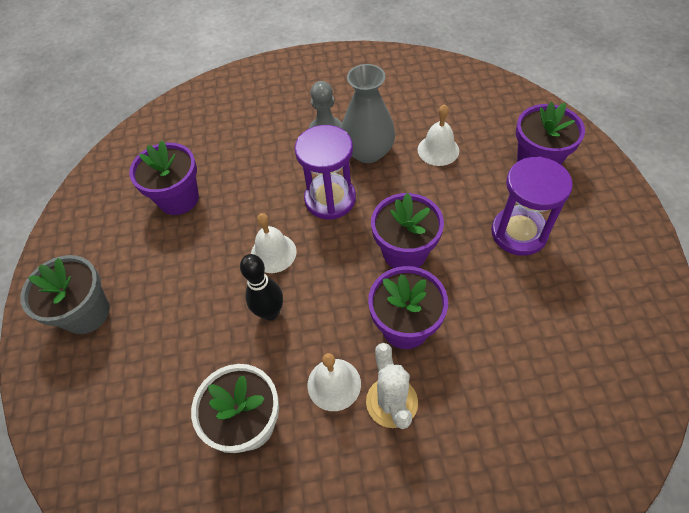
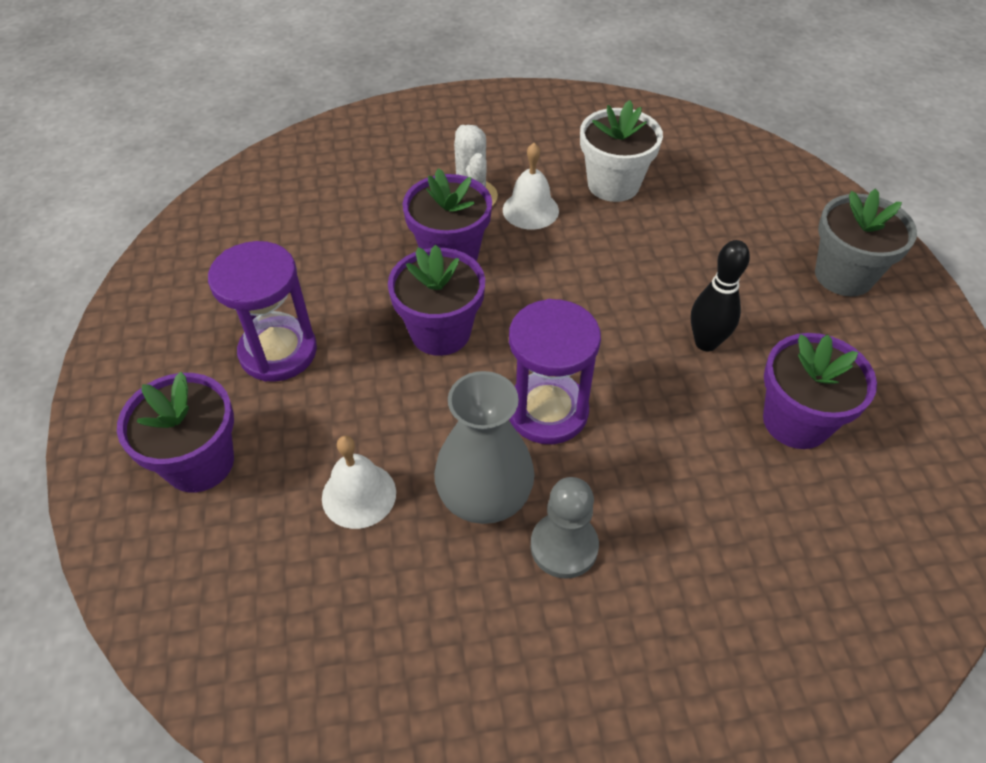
camera: 175 degrees right, 5 degrees down
black bowling pin [240,254,283,320] -> black bowling pin moved to [691,240,750,351]
white bell [251,213,296,273] -> none

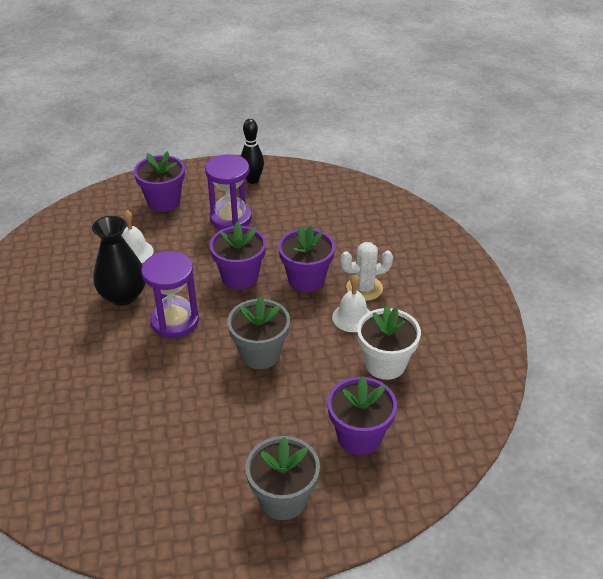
camera: 90 degrees right, 10 degrees down
grey vase [434,371,534,524] -> black vase [92,216,146,306]
grey pawn [531,477,599,579] -> none
black bowling pin [691,240,750,351] -> black bowling pin moved to [241,119,264,184]
purple flower pot [763,333,877,449] -> purple flower pot moved to [327,376,397,455]
none -> grey flower pot [227,296,290,369]

